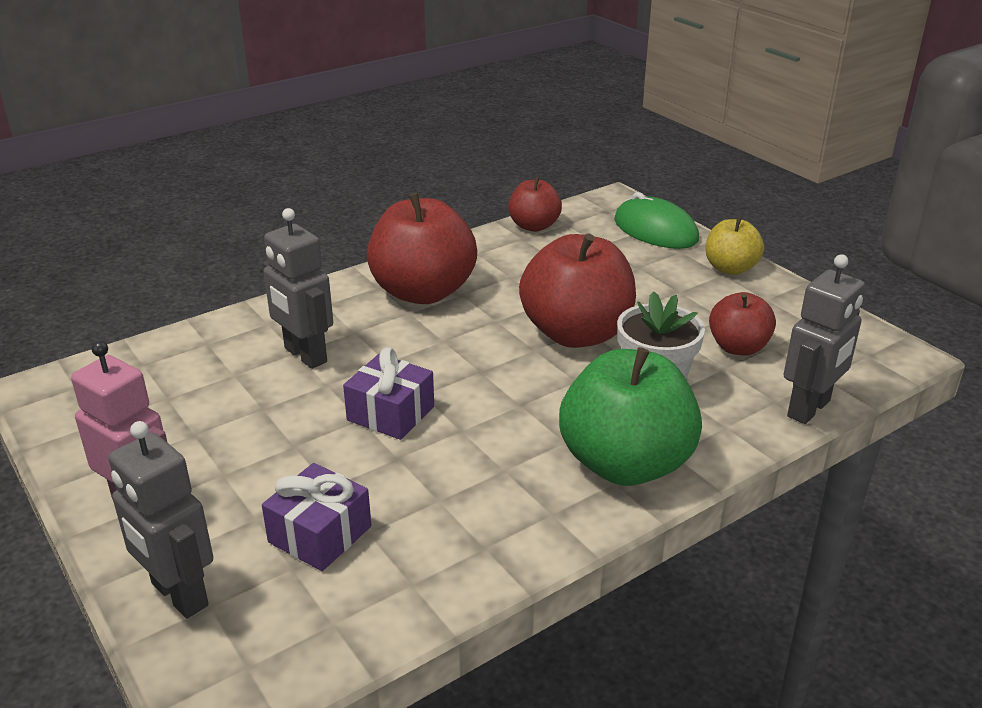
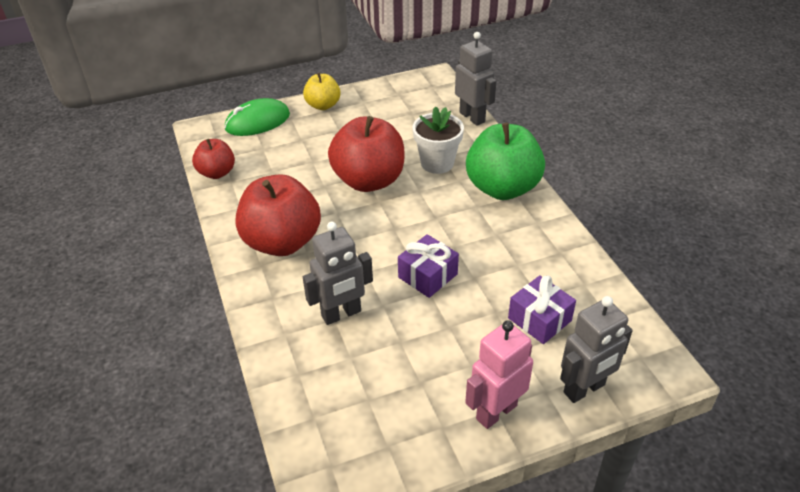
camera: 75 degrees left, 10 degrees up
red apple [709,292,776,356] -> none

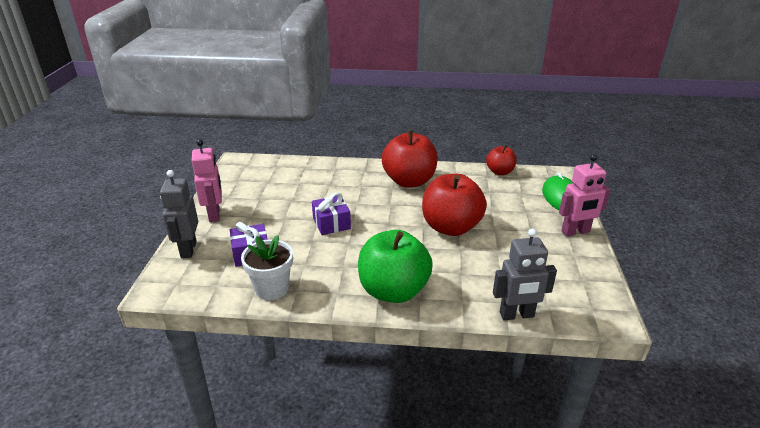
camera: 115 degrees right, 10 degrees down
yellow apple [303,73,341,110] -> pink robot [559,154,611,236]
grey robot [303,222,373,325] -> none
white flower pot [412,106,464,174] -> white flower pot moved to [241,235,293,300]

